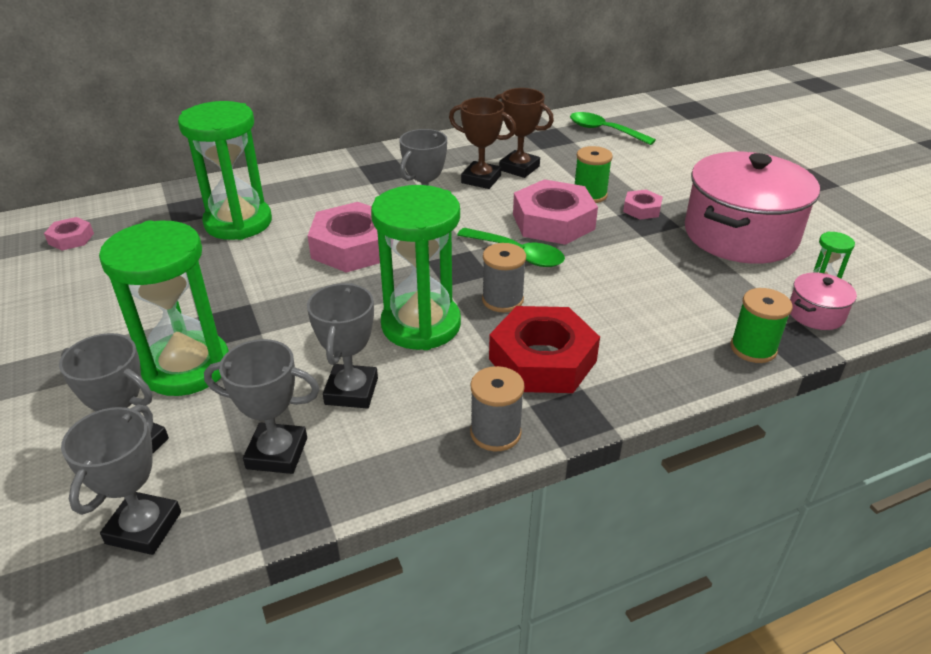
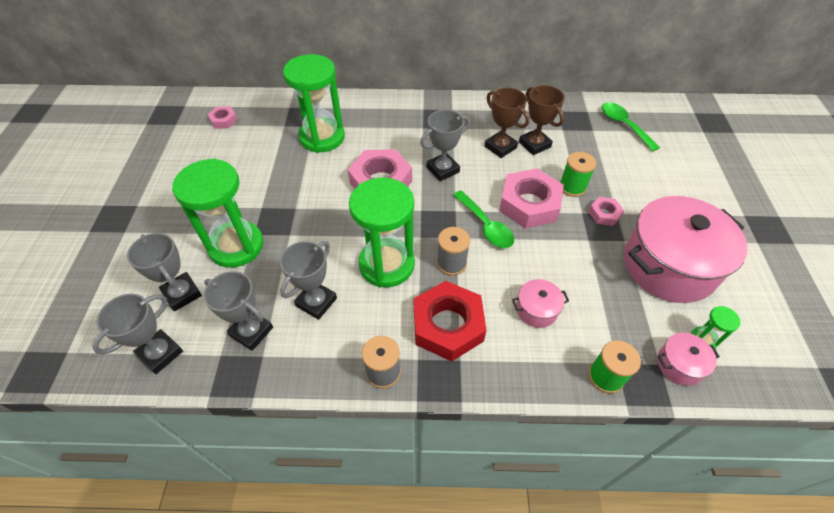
camera: 25 degrees right, 15 degrees up
none -> pink pot [512,279,569,328]

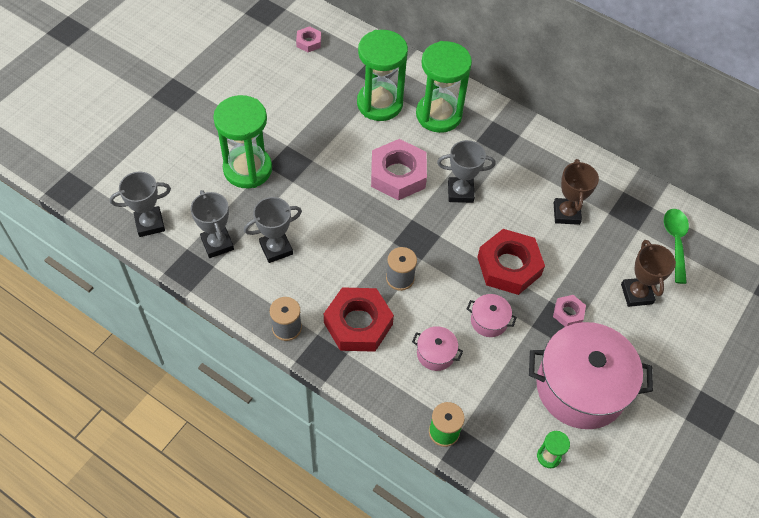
camera: 30 degrees right, 5 degrees up
grey trophy [127,233,202,311] -> none
green hourglass [349,177,415,287] -> green hourglass moved to [416,41,472,133]
green spoon [453,190,514,248] -> none
brown trophy [485,88,529,158] -> brown trophy moved to [621,240,676,307]
pink nut [499,168,564,229] -> red nut [477,229,545,295]
green spool [560,152,596,197] -> none
pink pot [657,333,720,386] -> pink pot moved to [467,294,517,337]

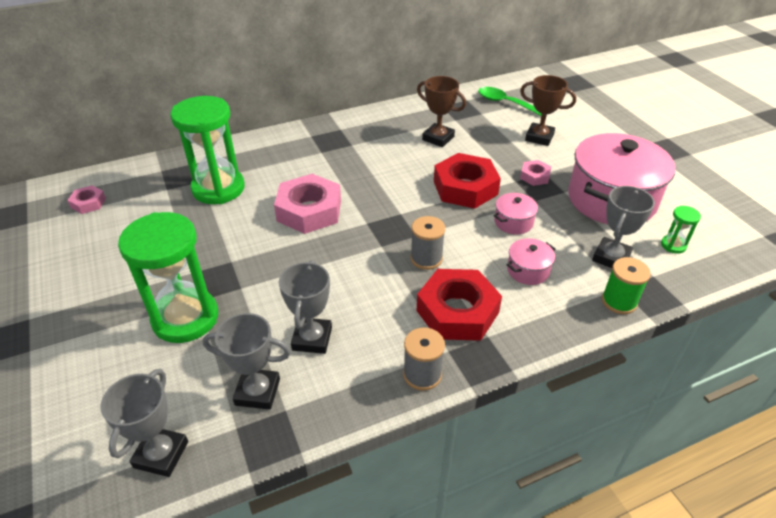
camera: 55 degrees left, 15 degrees down
green hourglass [416,41,472,133] -> none
grey trophy [437,140,496,203] -> grey trophy moved to [592,186,655,268]

